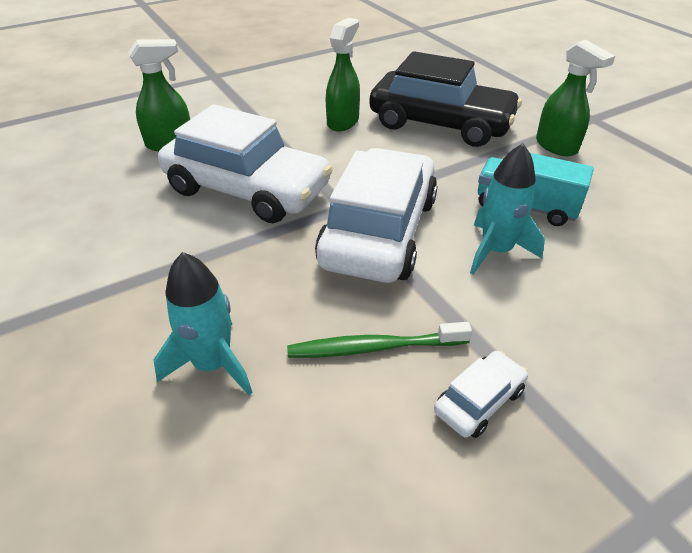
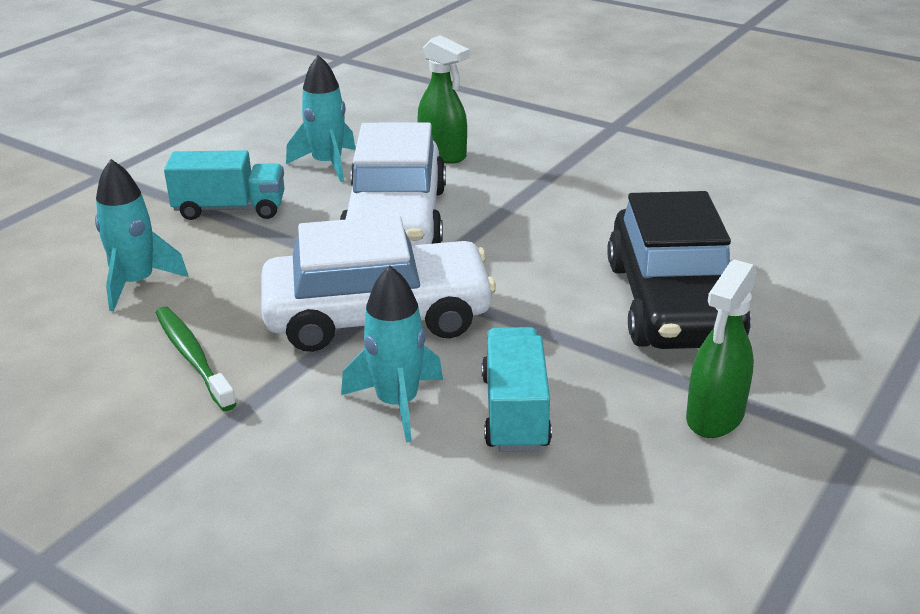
camera: 65 degrees right, 10 degrees down
green spray bottle [326,18,360,131] -> none
white car [434,351,528,438] -> none
none -> turquoise truck [164,150,284,220]
none -> turquoise rocket [286,55,356,182]

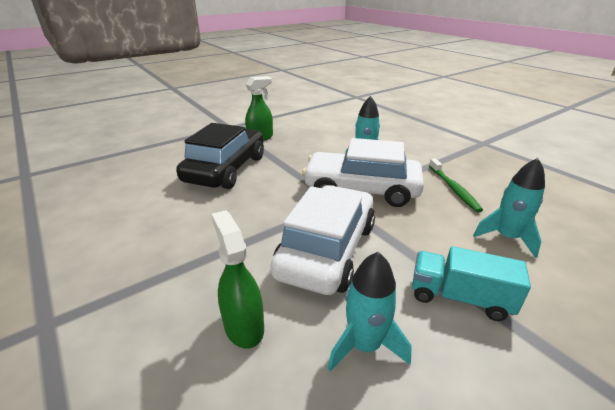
camera: 160 degrees left, 0 degrees up
turquoise truck [482,327,552,452] -> none

